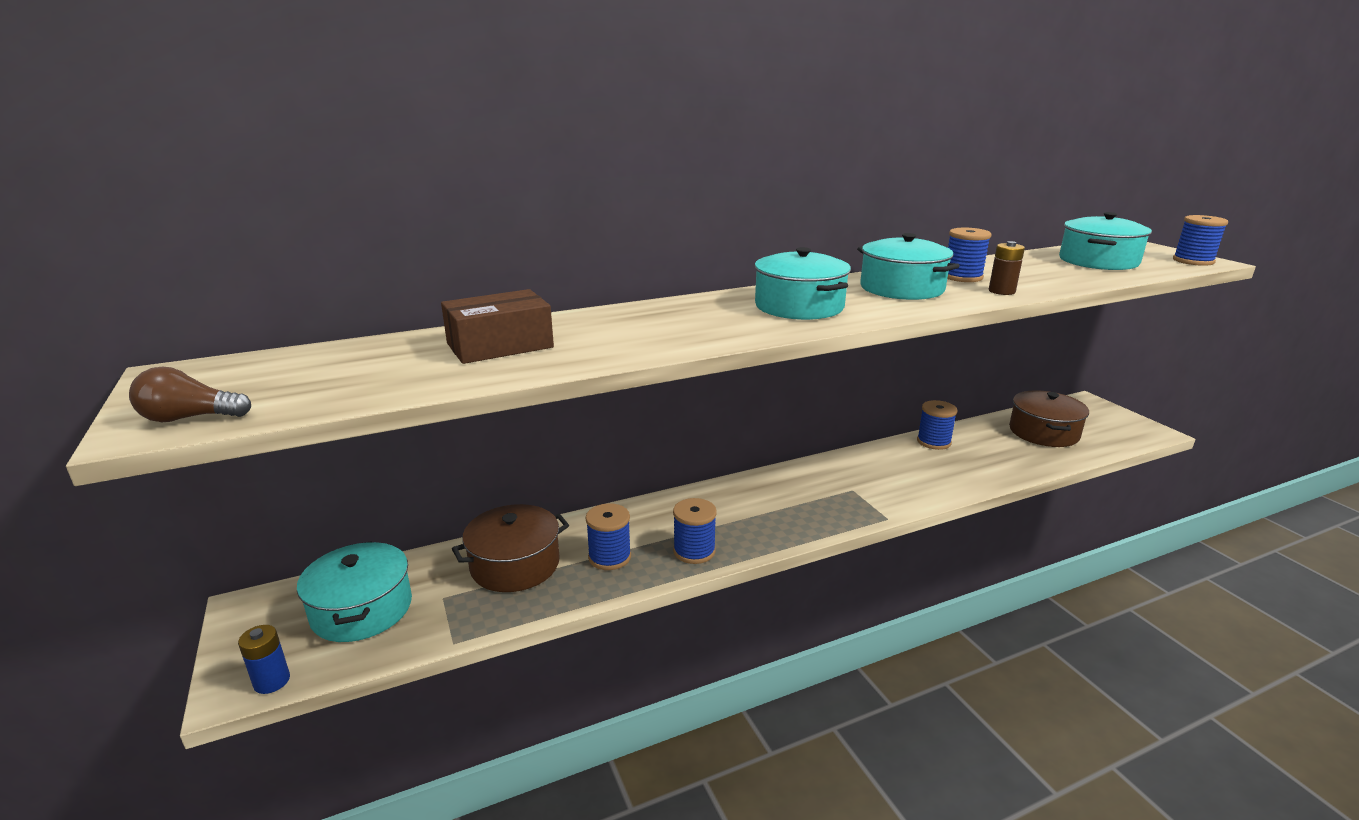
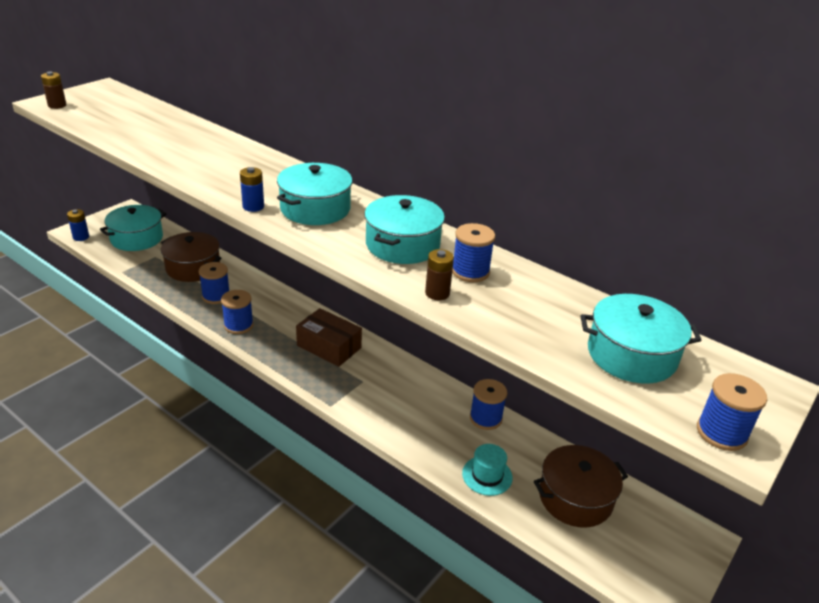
camera: 60 degrees right, 10 degrees up
brown light bulb [129,367,251,422] -> brown battery [41,71,66,109]
brown box [441,289,554,364] -> brown box moved to [296,308,362,367]
none -> blue battery [240,167,264,212]
none -> turquoise hat [462,444,513,496]

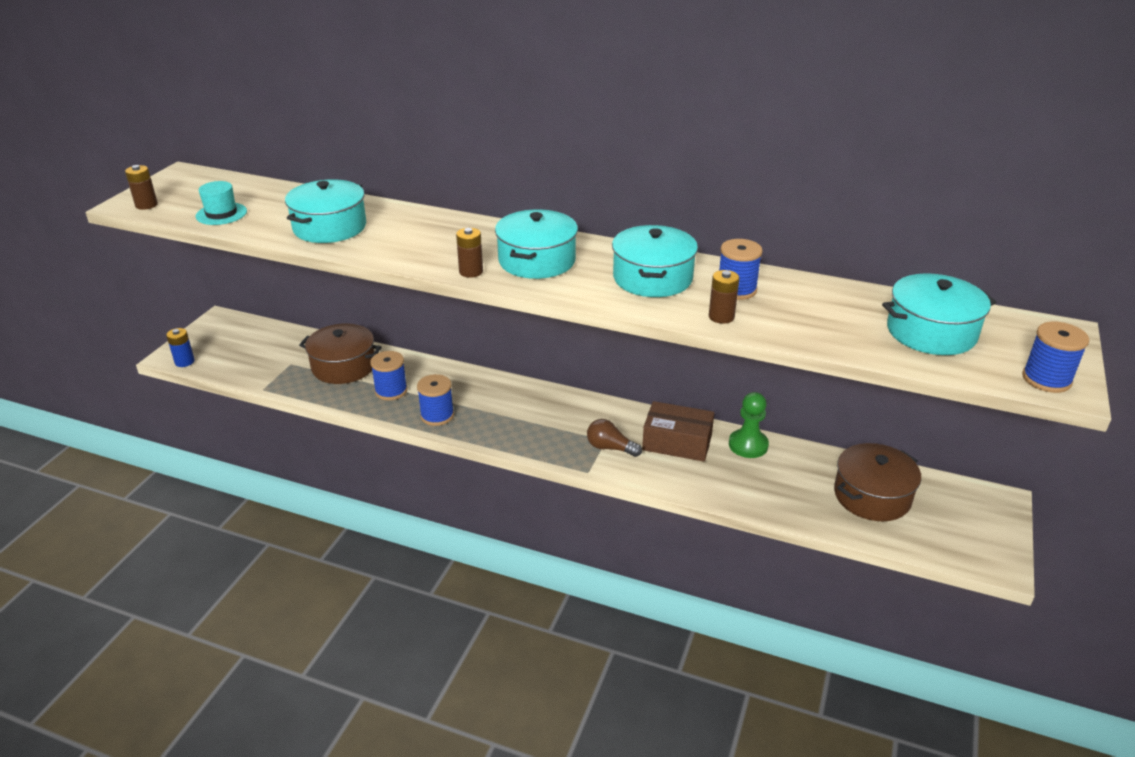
camera: 15 degrees left, 0 degrees up
turquoise pot [100,205,166,251] -> turquoise pot moved to [285,179,366,243]
blue battery [240,167,264,212] -> brown battery [456,228,483,278]
brown box [296,308,362,367] -> brown box moved to [642,401,714,462]
turquoise hat [462,444,513,496] -> turquoise hat moved to [196,181,247,225]
blue spool [470,379,507,430] -> green pawn [729,392,769,458]
none -> brown light bulb [587,419,642,457]

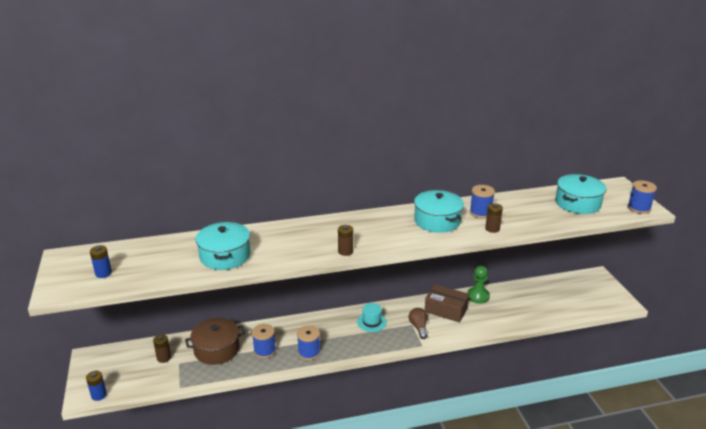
camera: 35 degrees left, 5 degrees down
brown battery [125,165,158,210] -> brown battery moved to [153,334,171,363]
turquoise hat [196,181,247,225] -> turquoise hat moved to [357,303,387,332]
turquoise pot [495,209,578,279] -> none
brown light bulb [587,419,642,457] -> brown light bulb turned 90 degrees clockwise [409,308,428,339]
brown box [642,401,714,462] -> brown box turned 45 degrees clockwise [425,284,469,323]
brown pot [834,443,921,521] -> none
none -> blue battery [90,245,112,278]

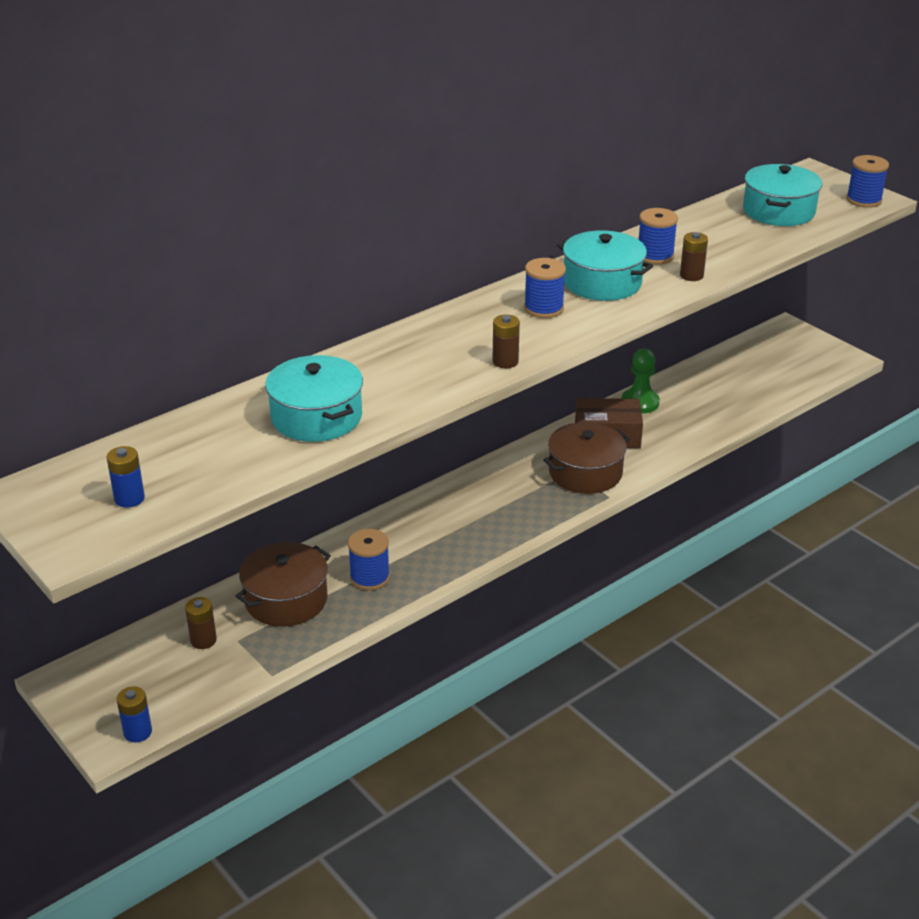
camera: 25 degrees left, 5 degrees up
blue spool [297,325,320,360] -> blue spool moved to [524,258,566,318]
turquoise hat [357,303,387,332] -> none
brown light bulb [409,308,428,339] -> brown pot [543,422,630,494]

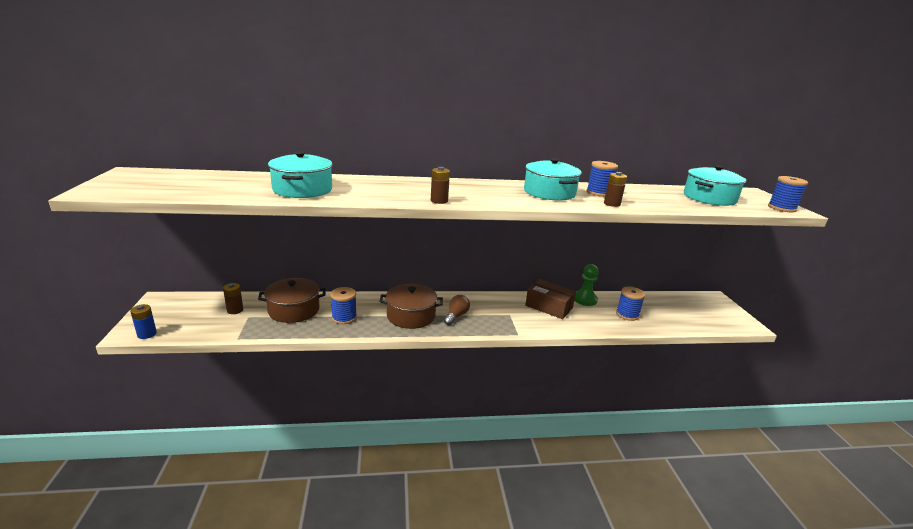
camera: 30 degrees right, 10 degrees down
blue battery [107,446,145,508] -> none
blue spool [524,258,566,318] -> blue spool moved to [616,287,645,321]
brown pot [543,422,630,494] -> brown pot moved to [379,284,443,329]
none -> brown light bulb [444,295,470,325]

